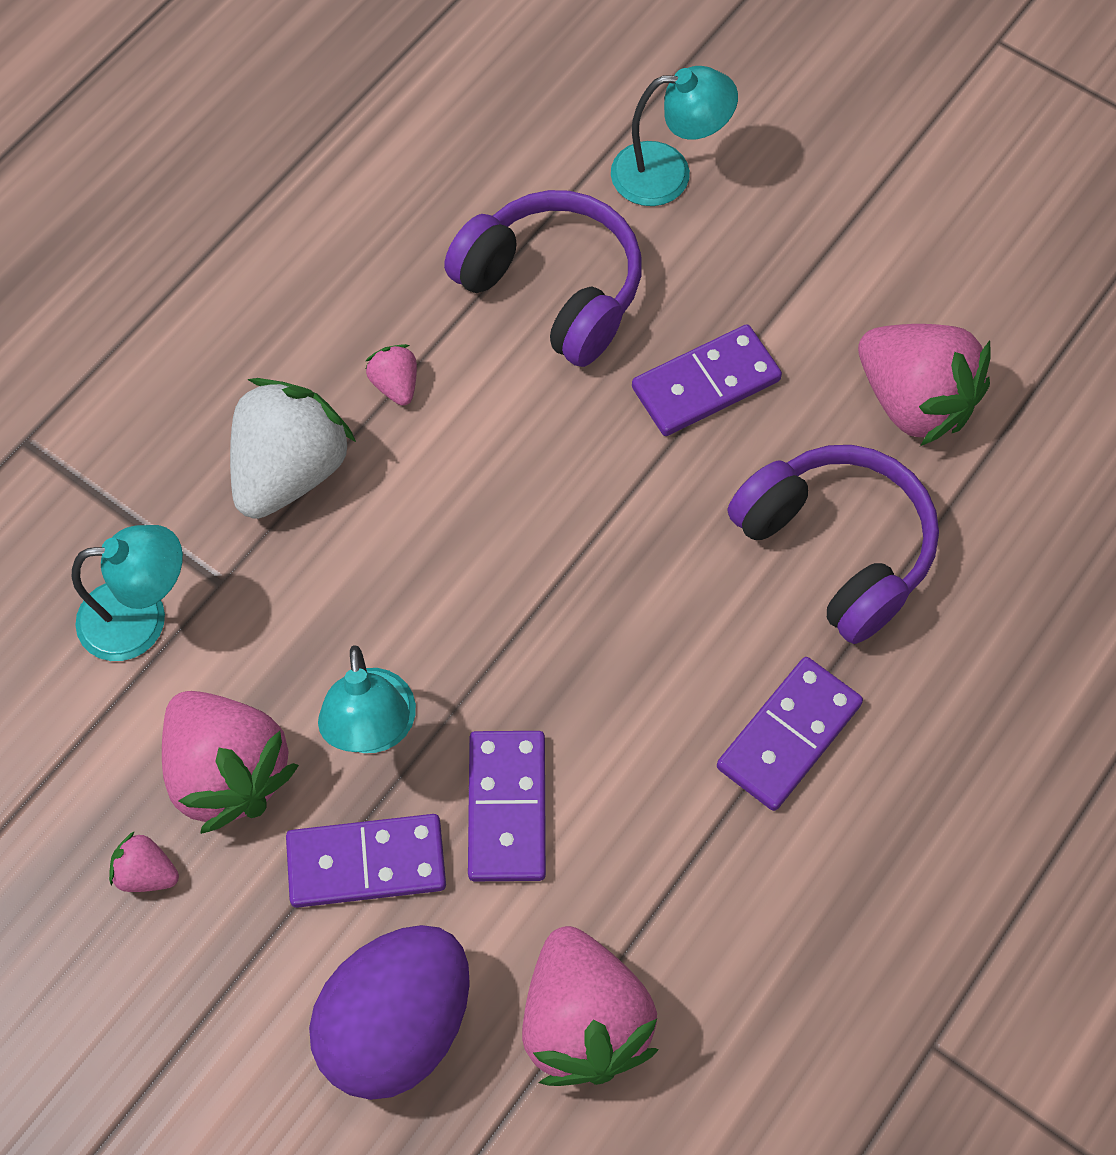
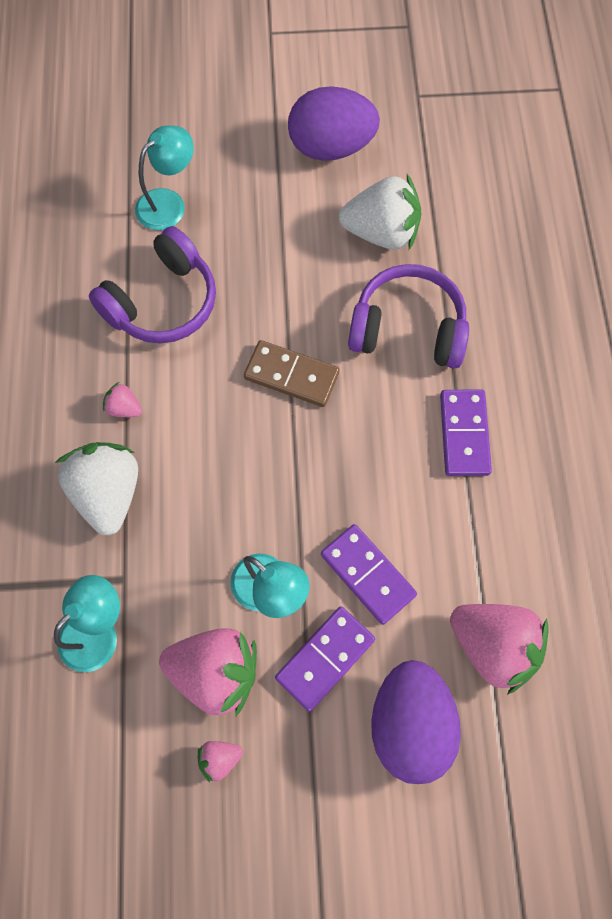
camera: 40 degrees left, 5 degrees up
purple headphones [444,190,642,367] -> purple headphones turned 135 degrees clockwise [89,226,216,343]
purple domino [632,324,782,436] -> none
pink strawberry [858,324,991,446] -> white strawberry [339,174,422,250]
none -> brown domino [244,340,339,407]
none -> purple egg [288,86,380,161]

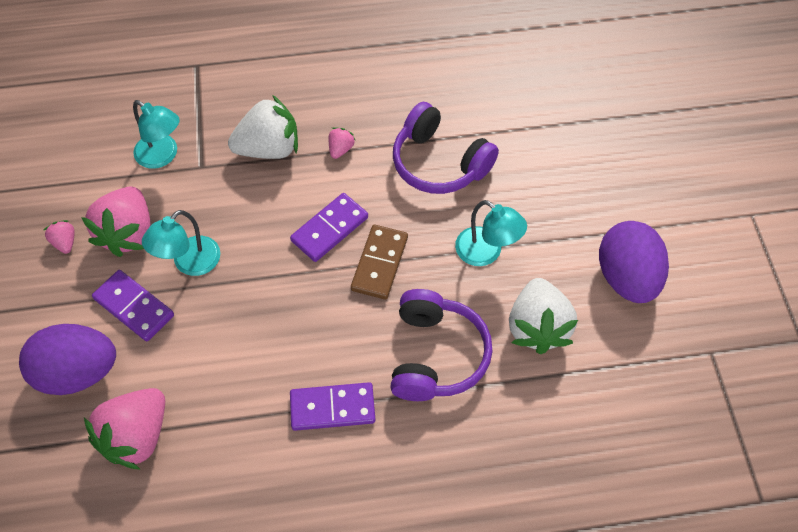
camera: 85 degrees right, 10 degrees down
turquoise lamp [135,125,194,230] -> turquoise lamp moved to [455,200,527,266]
purple domino [321,524,417,625] -> purple domino moved to [290,193,368,262]

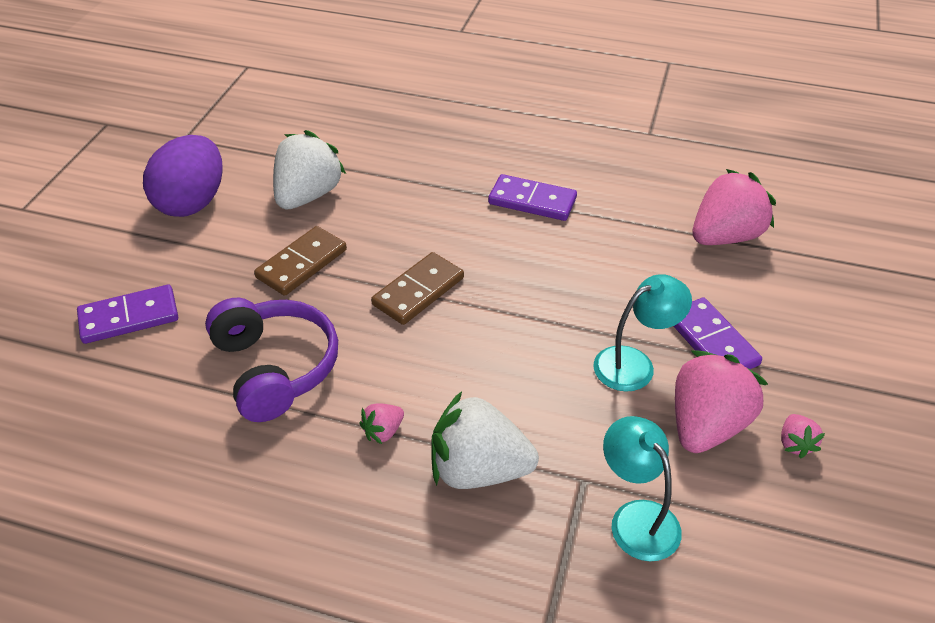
camera: 155 degrees left, 15 degrees down
purple egg [19,324,116,395] -> none
purple domino [290,193,368,262] -> purple domino moved to [77,285,178,344]
purple headphones [390,289,493,401] -> none
turquoise lamp [455,200,527,266] -> brown domino [254,226,347,296]

